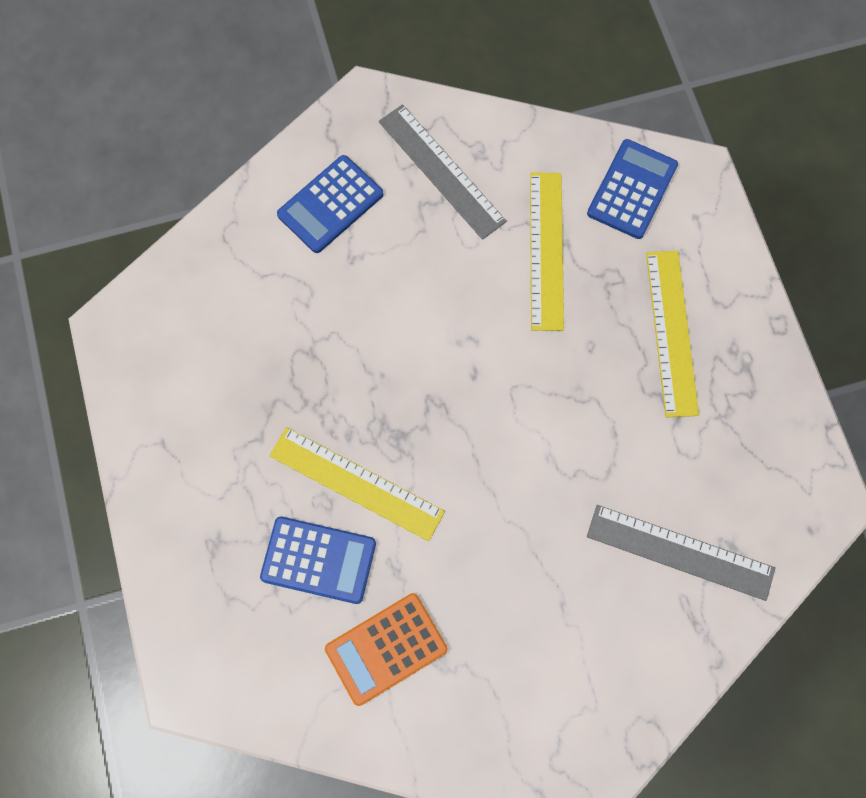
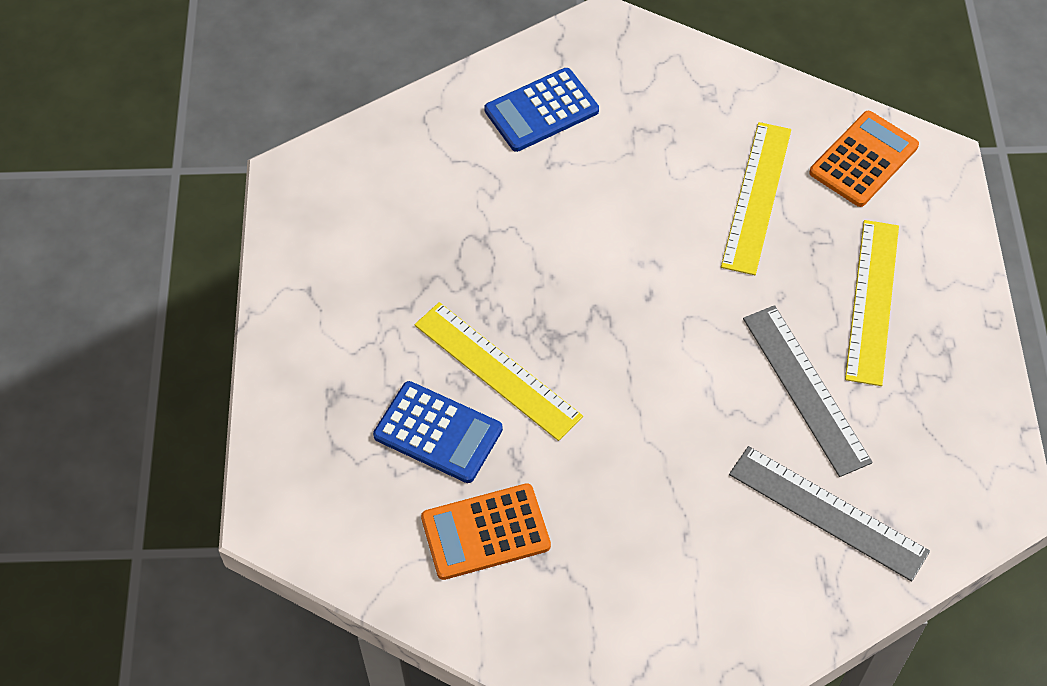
camera: 15 degrees right, 15 degrees down
grey ruler [379,104,507,240] -> grey ruler moved to [743,305,873,477]
blue calculator [587,139,678,239] -> orange calculator [809,111,919,207]

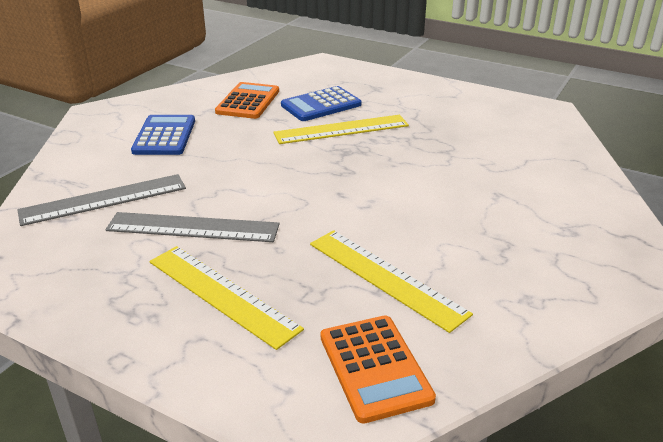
camera: 120 degrees right, 25 degrees down
blue calculator [484,68,599,152] -> blue calculator moved to [131,115,195,155]

